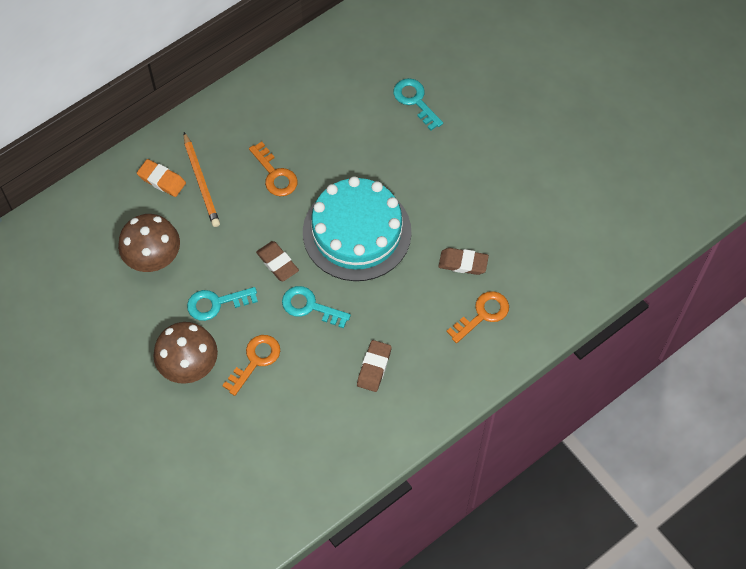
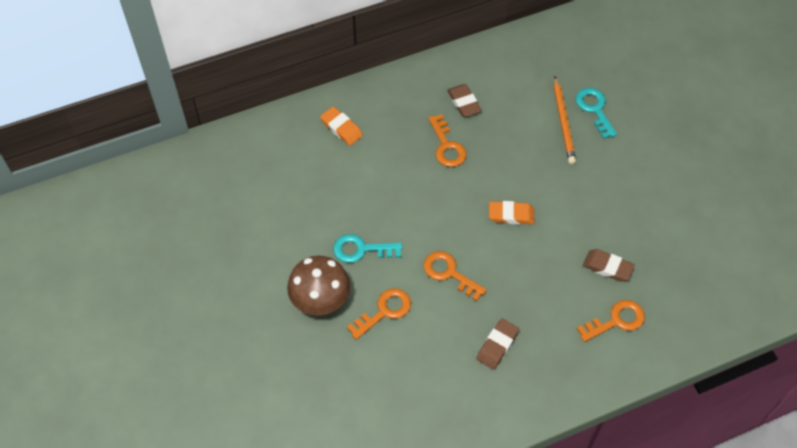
camera: 15 degrees right, 5 degrees down
brown mushroom [118,214,180,272] -> none
orange pencil [184,132,220,227] -> orange pencil moved to [554,76,576,164]
brown eraser [256,241,299,282] -> brown eraser moved to [447,84,482,117]
turquoise key [282,286,351,328] -> orange key [423,251,487,301]
turquoise cake [303,176,412,281] -> orange eraser [489,201,534,225]

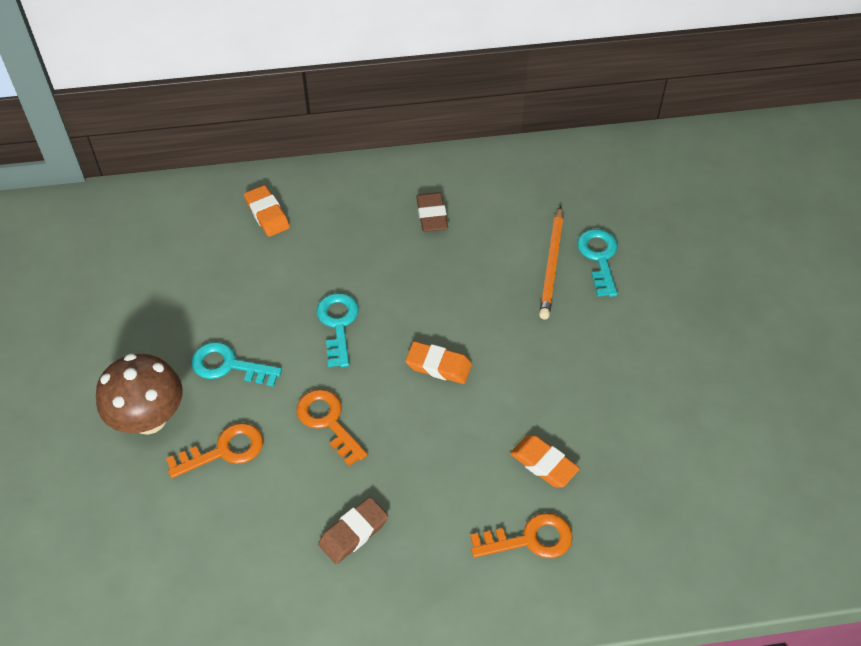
camera: 15 degrees right, 5 degrees down
orange key [428,114,467,167] -> none
brown eraser [583,249,635,282] -> orange eraser [510,435,580,488]
none -> turquoise key [316,293,359,367]

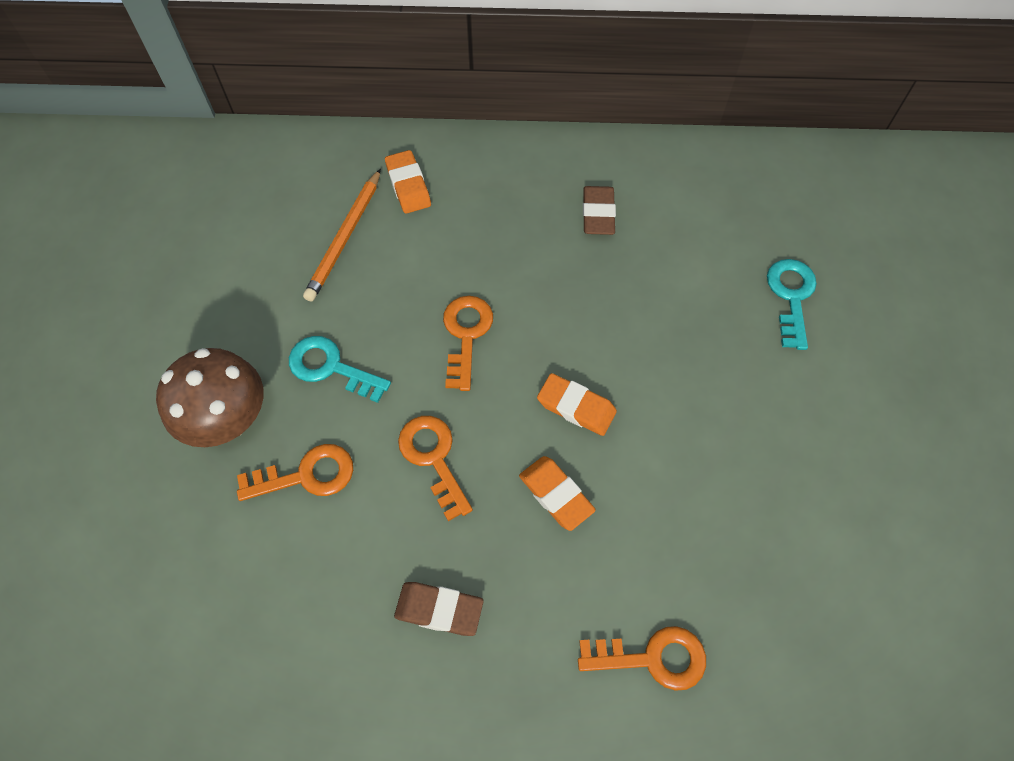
camera: 10 degrees right, 10 degrees up
turquoise key [316,293,359,367] -> orange key [443,296,493,391]
brown eraser [318,497,388,564] -> brown eraser turned 45 degrees clockwise [394,582,484,636]
orange eraser [510,435,580,488] -> orange eraser moved to [519,456,596,531]
orange pencil [539,206,563,319] -> orange pencil moved to [303,169,381,302]

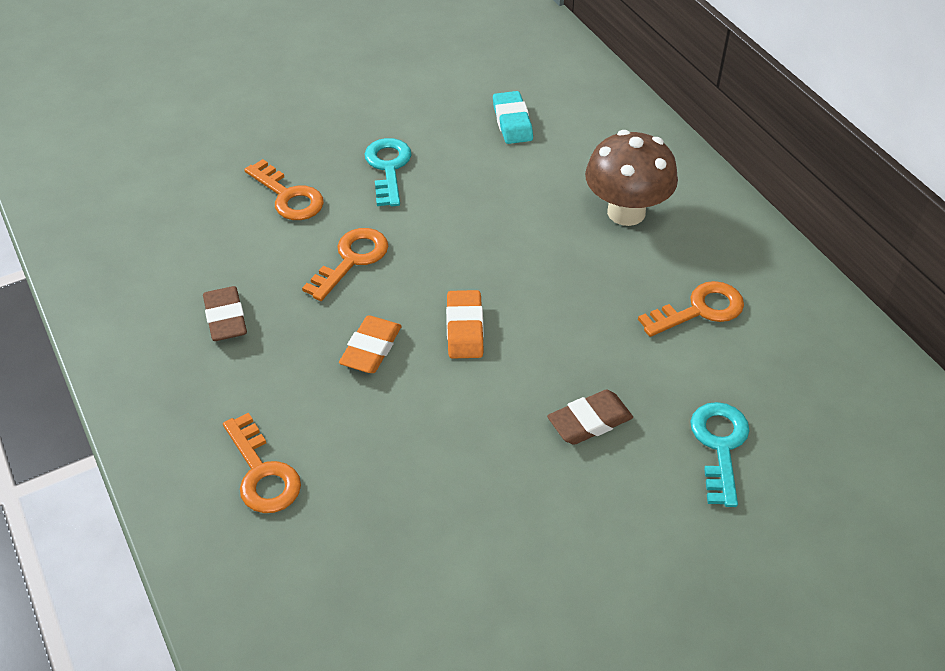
camera: 60 degrees right, 15 degrees down
brown mushroom [156,348,264,447] -> brown mushroom moved to [585,130,678,226]
orange pencil [303,169,381,302] -> turquoise eraser [493,91,533,144]
orange eraser [385,150,431,214] -> none
orange key [443,296,493,391] -> orange key moved to [638,281,744,337]
brown eraser [583,186,616,235] -> brown eraser moved to [547,390,633,445]
turquoise key [767,259,817,350] -> turquoise key turned 60 degrees counterclockwise [690,402,749,507]

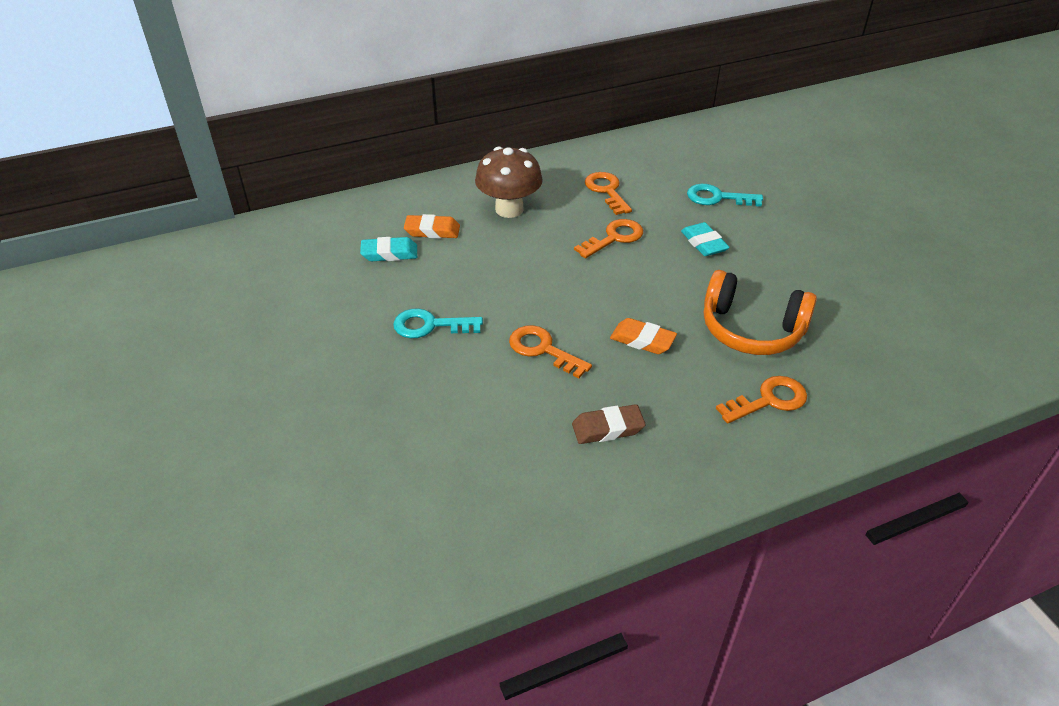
camera: 85 degrees left, 5 degrees down
orange key [244,159,324,220] -> orange key moved to [574,219,643,258]
orange eraser [446,290,484,359] -> orange eraser moved to [404,214,460,239]
brown eraser [547,390,633,445] -> turquoise eraser [681,222,730,256]
none -> orange headphones [704,270,817,355]

